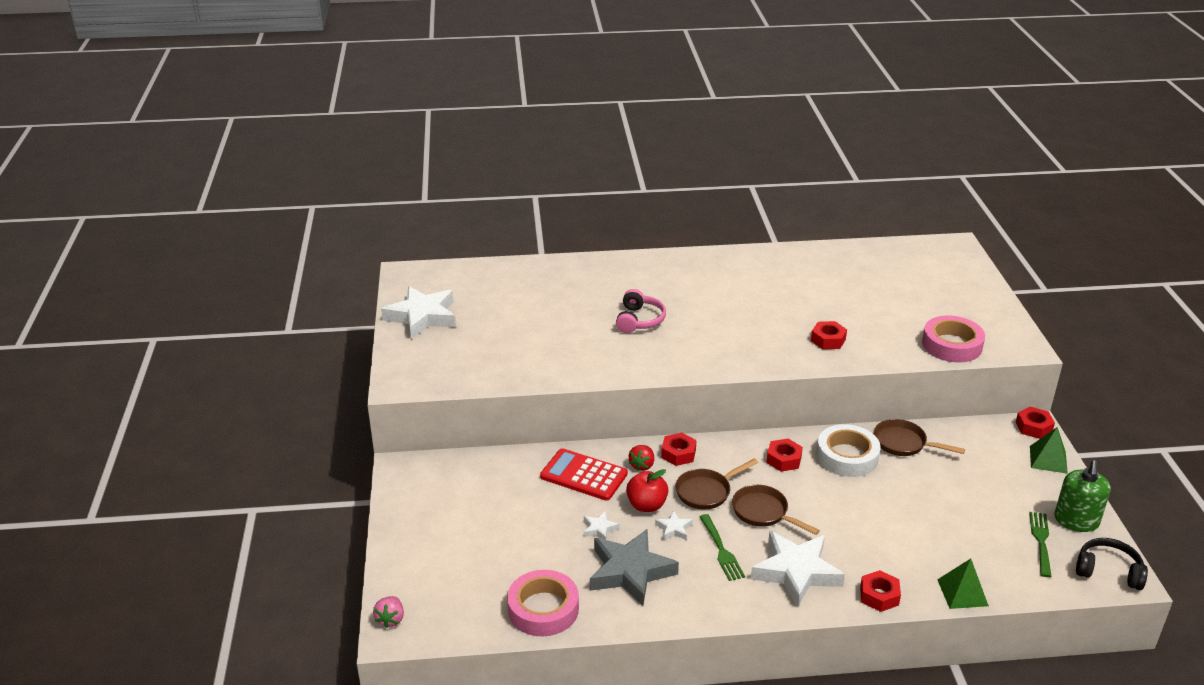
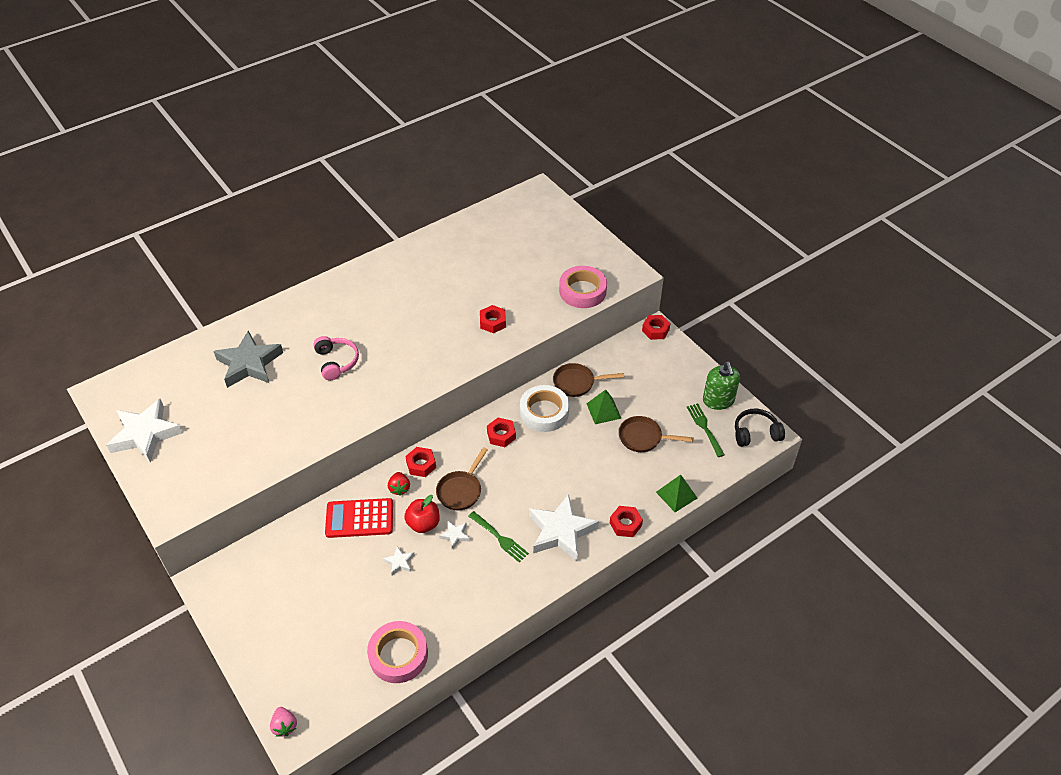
camera: 30 degrees left, 15 degrees up
grey star [590,529,679,606] -> grey star moved to [213,331,283,388]
brown pan [732,485,820,535] -> brown pan moved to [619,416,694,452]
green pyramid [1030,427,1068,474] -> green pyramid moved to [586,390,622,424]

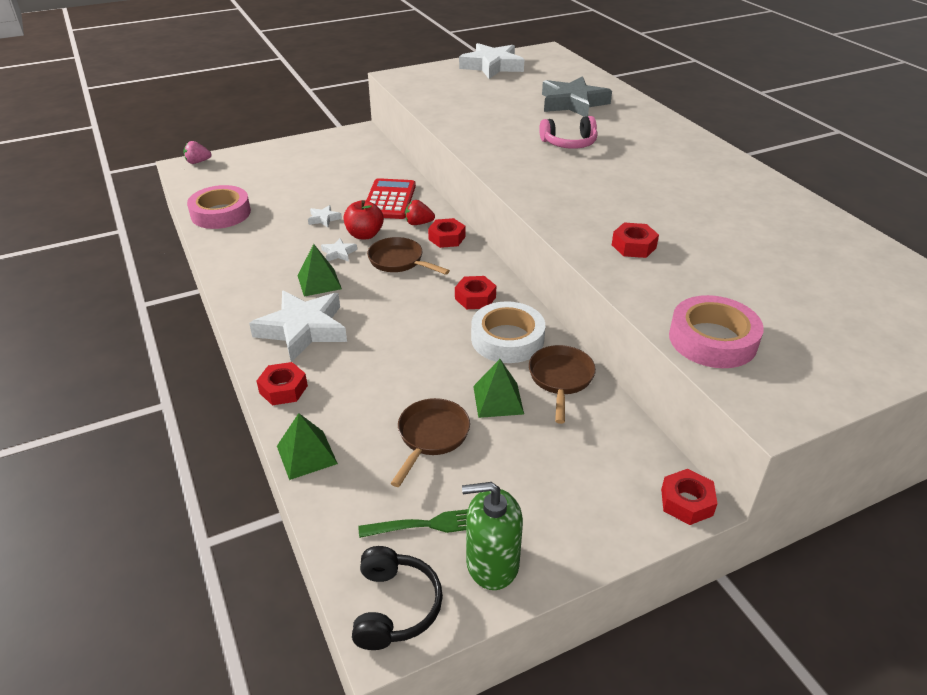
camera: 100 degrees right, 10 degrees down
green fork [468,511,529,562] -> green pyramid [298,244,342,297]

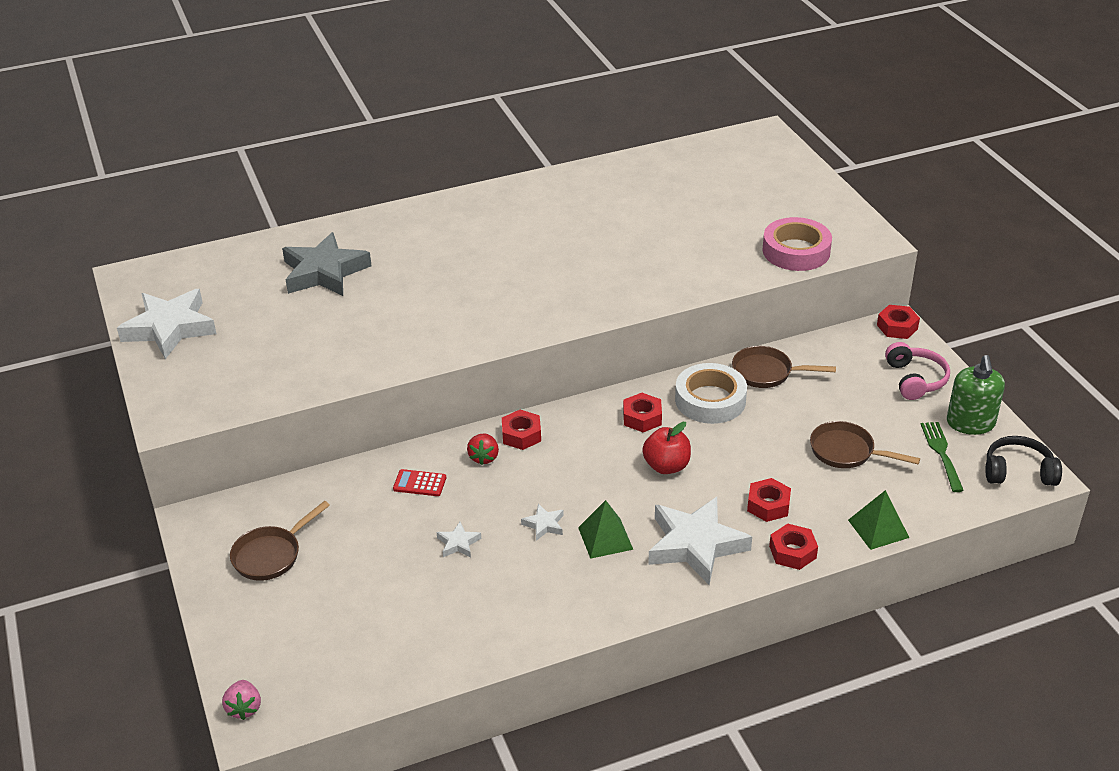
camera: 85 degrees left, 0 degrees up
pink tape [187,185,251,229] -> none
red apple [344,200,384,239] -> red apple moved to [642,422,691,474]
red calculator [366,178,416,219] -> red calculator [393,469,446,496], size x0.52
brown pan [367,237,450,275] -> brown pan moved to [230,501,330,581]
green pyramid [473,359,524,418] -> none
pink headphones [539,116,598,149] -> pink headphones moved to [885,342,950,400]
red nut [612,223,659,258] -> red nut moved to [747,478,791,522]

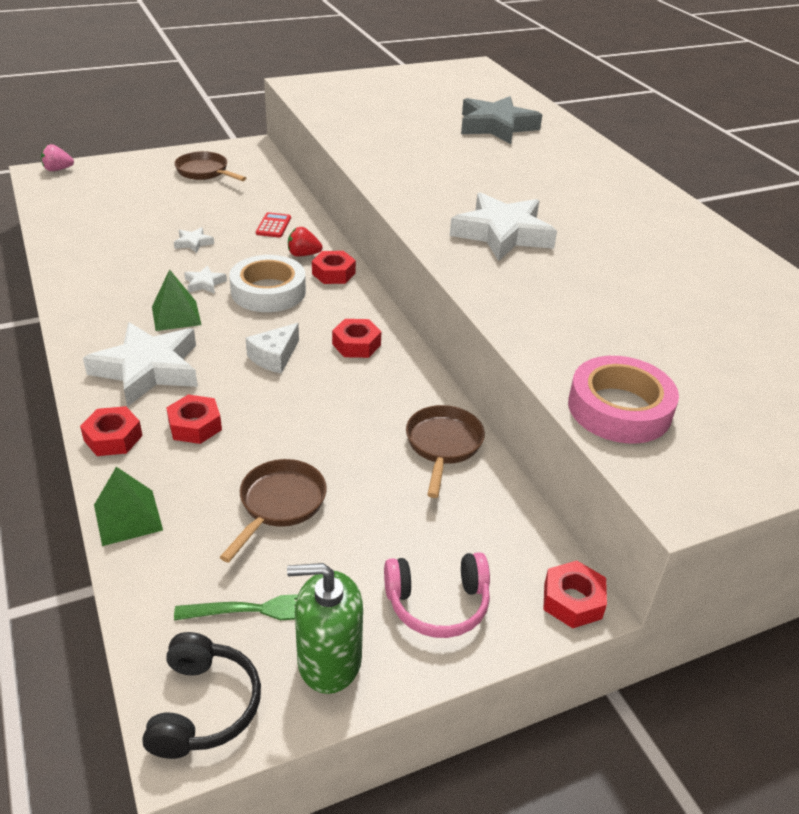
camera: 85 degrees right, 0 degrees up
white star [117,289,216,359] -> white star moved to [450,192,557,261]
red apple [642,422,691,474] -> white cheese [246,323,299,374]
white tape [675,363,747,424] -> white tape moved to [229,255,306,312]

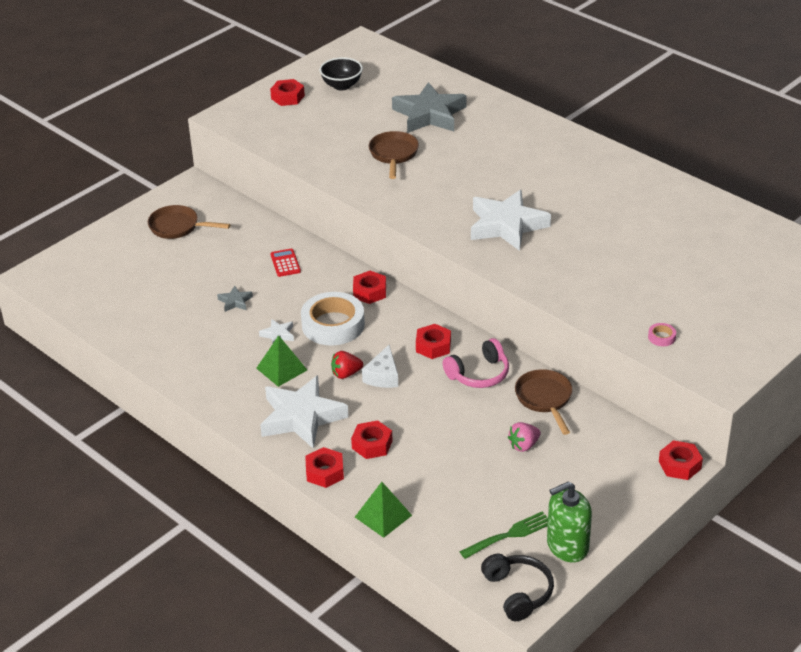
camera: 20 degrees left, 0 degrees up
pink strawberry [41,144,74,171] -> pink strawberry moved to [508,422,541,452]
white star [174,227,214,253] -> grey star [217,286,253,312]
brown pan [220,459,327,562] -> brown pan moved to [369,131,419,179]
red strawberry [288,227,323,257] -> red strawberry moved to [331,351,363,379]
pink headphones [384,552,490,638] -> pink headphones moved to [443,338,509,388]
pink tape [568,356,679,443] -> pink tape [648,323,676,346], size x0.40
none -> red nut [270,79,305,106]
none -> black bowl [319,57,363,90]

